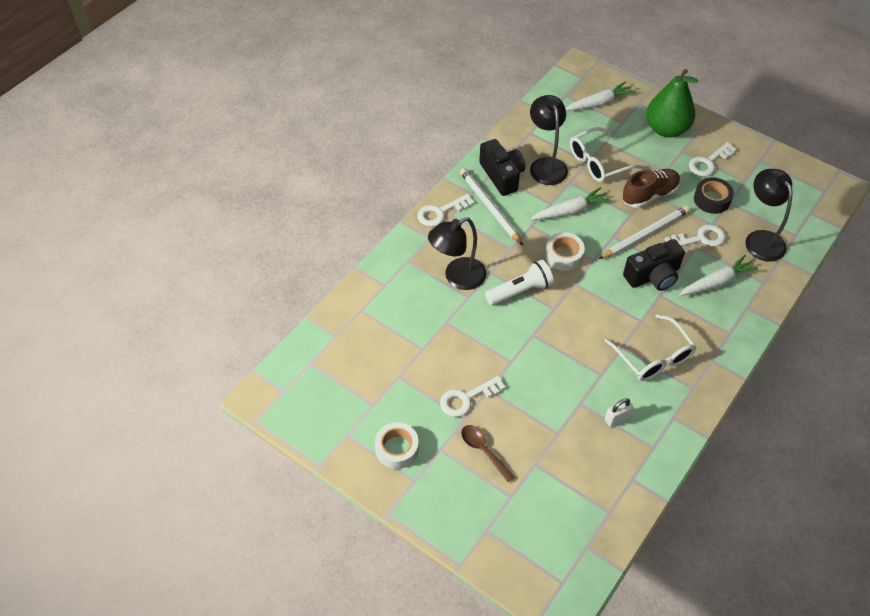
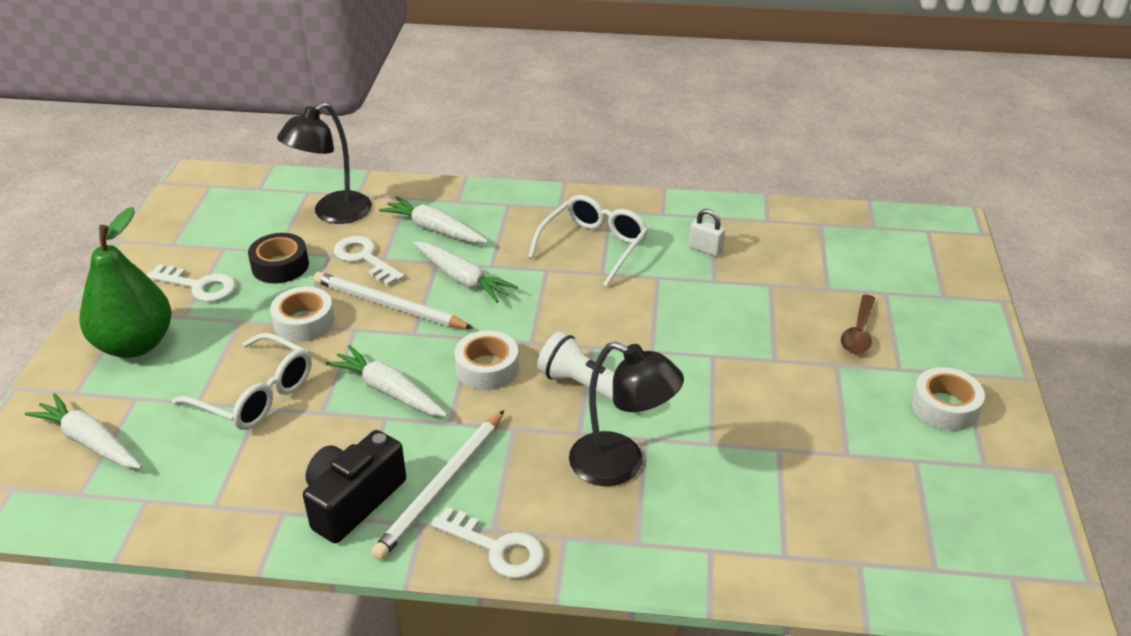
camera: 120 degrees left, 15 degrees down
white key [440,376,506,417] -> none
black lamp [530,95,568,185] -> none
brown shoe [622,169,680,208] -> white tape [270,286,335,342]
black camera [623,239,685,291] -> white carrot [414,242,518,303]

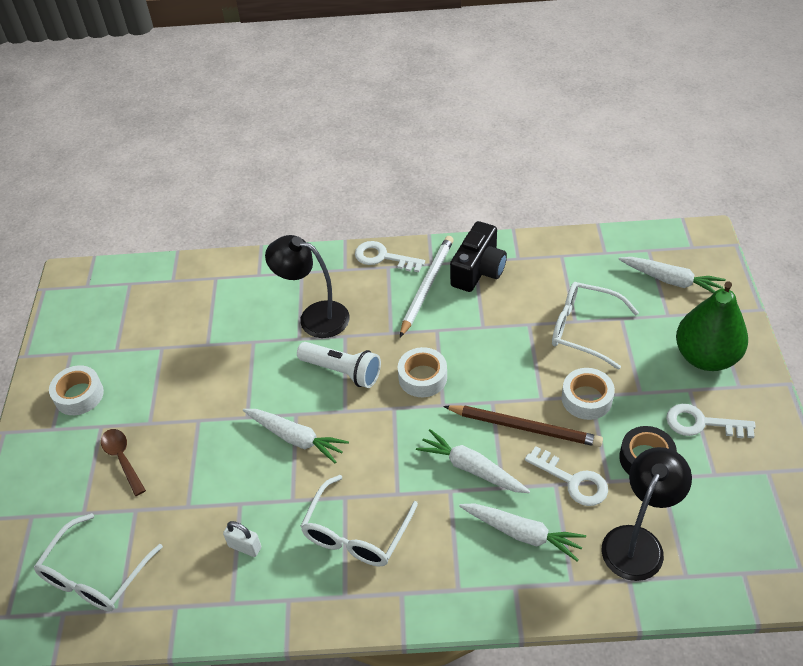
camera: 175 degrees right, 10 degrees up
white pencil [314,272,474,329] -> brown pencil [443,405,603,447]
white carrot [326,345,448,417] -> white carrot moved to [243,409,349,463]
brown spoon [841,295,875,354] -> brown spoon turned 45 degrees counterclockwise [101,429,146,496]
none -> white glasses [34,513,163,611]

